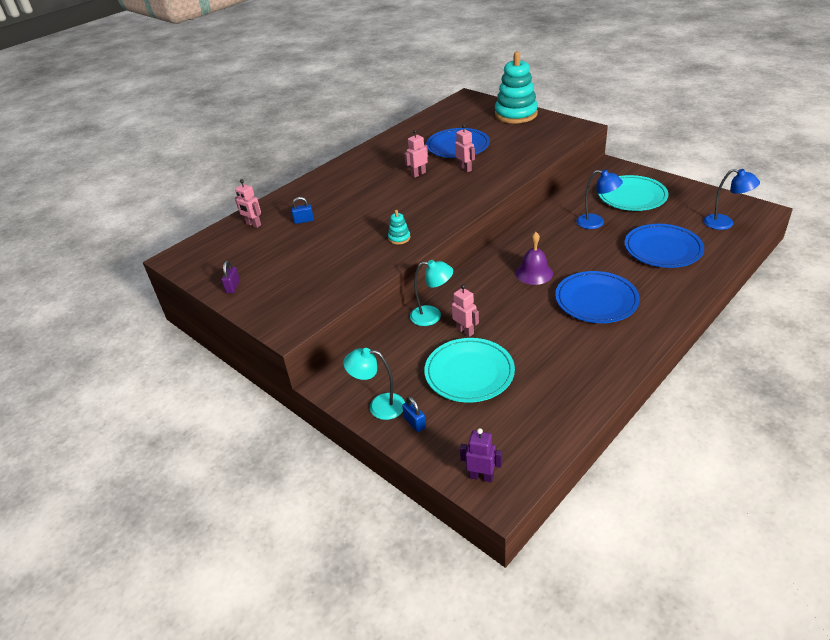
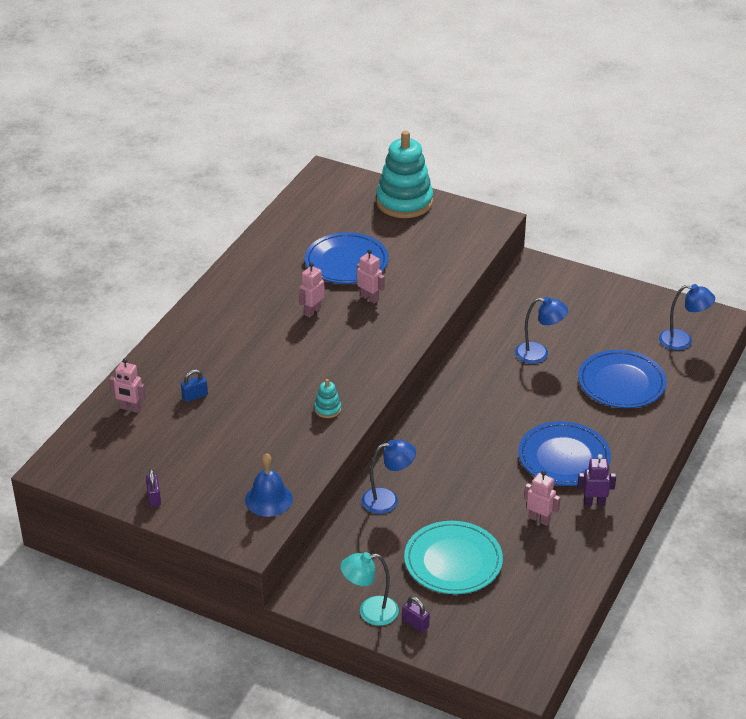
camera: 20 degrees left, 0 degrees up
blue padlock [402,396,426,432] -> purple padlock [402,596,430,633]
turquoise lamp [410,260,453,326] -> blue lamp [361,440,416,514]
pink robot [452,285,479,337] -> pink robot moved to [524,471,561,526]
purple robot [460,428,502,482] -> purple robot moved to [577,454,616,506]
purple bell [516,232,553,285] -> none
turquoise plate [598,175,668,211] -> none
none -> blue bell [245,453,293,517]

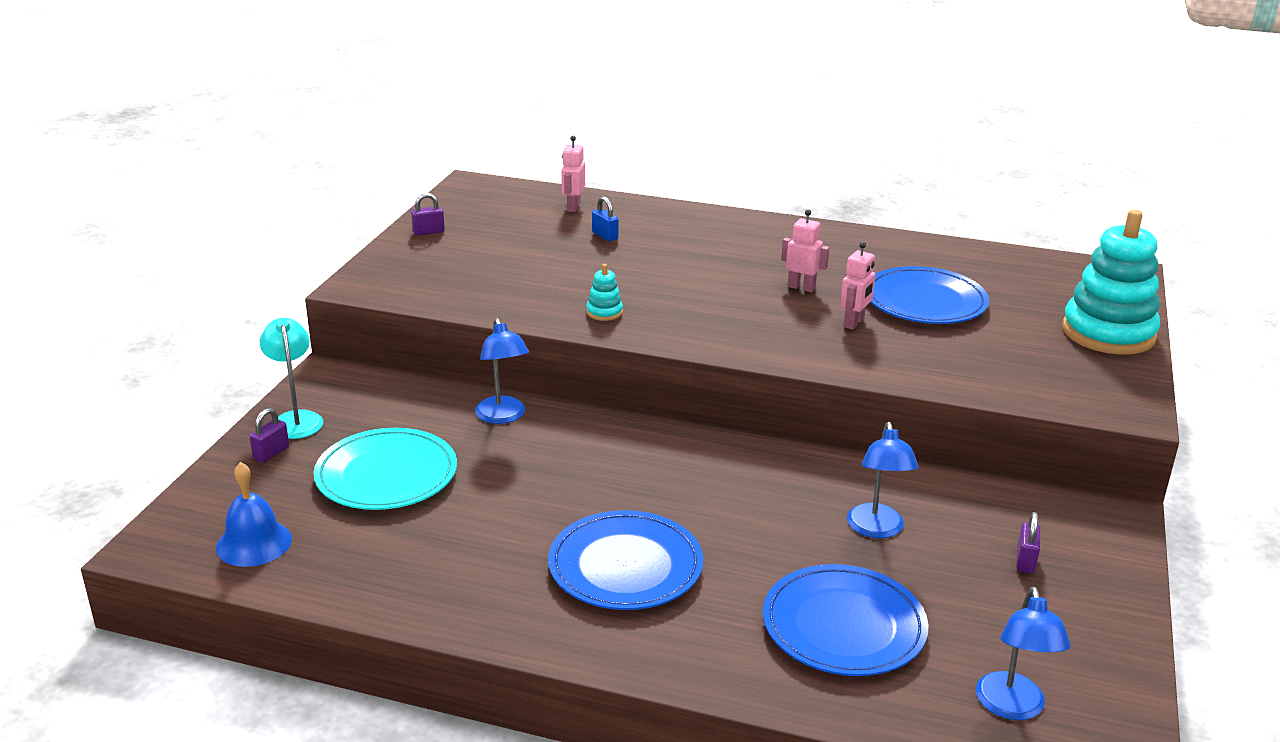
camera: 80 degrees right, 10 degrees down
blue bell [245,453,293,517] -> blue bell moved to [216,462,292,567]
pink robot [524,471,561,526] -> none
purple robot [577,454,616,506] -> none
none -> purple padlock [1016,512,1040,573]

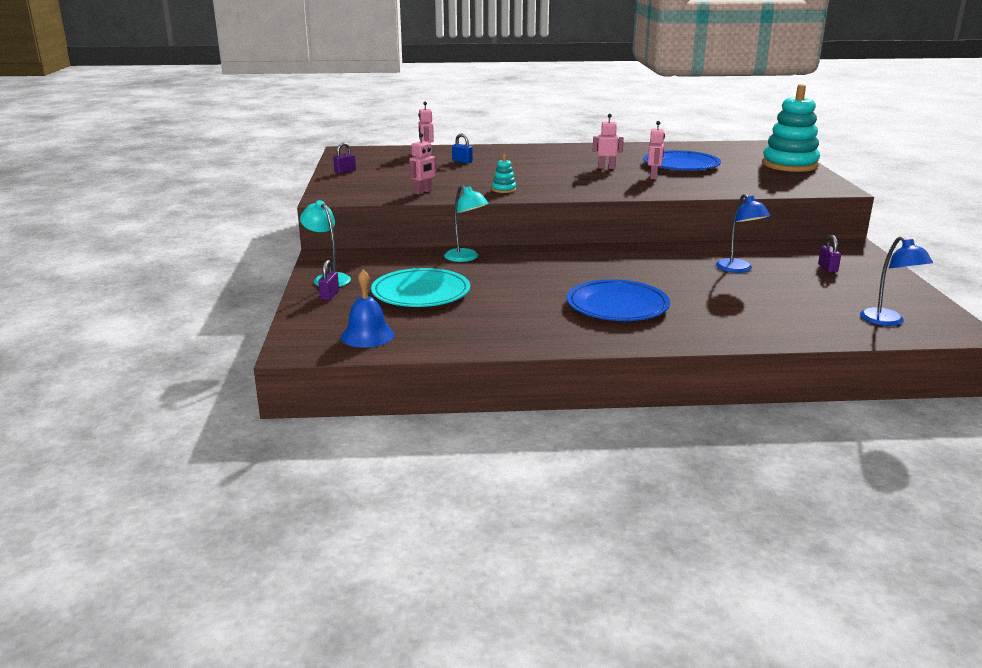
camera: 20 degrees left, 5 degrees down
blue lamp [475,318,529,424] -> turquoise lamp [444,185,489,262]
blue plate [763,564,928,676] -> none
none -> pink robot [409,133,437,195]

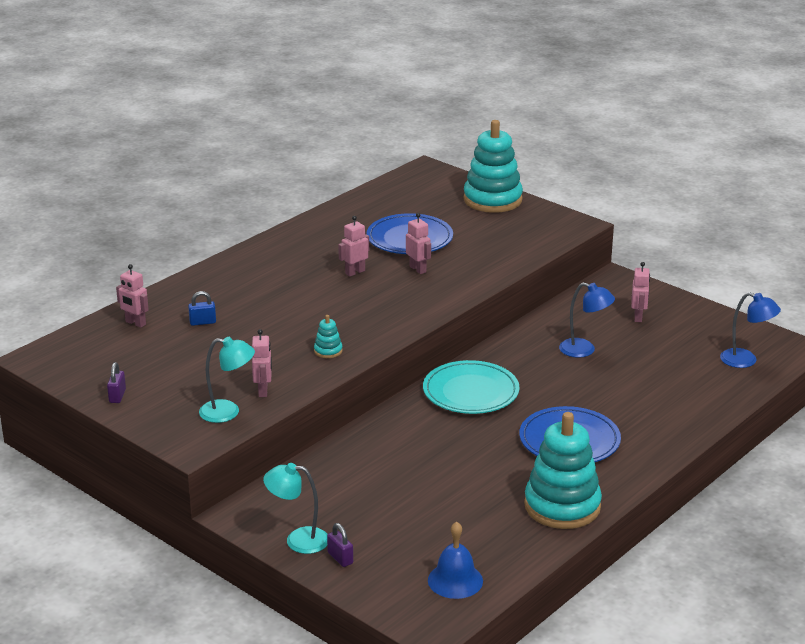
camera: 45 degrees left, 5 degrees up
turquoise plate [371,268,470,307] -> turquoise plate moved to [423,360,520,414]
turquoise lamp [444,185,489,262] -> turquoise lamp moved to [199,337,255,423]
purple padlock [818,235,841,273] -> pink robot [631,262,650,322]
none -> turquoise stacking toy [524,412,602,529]

